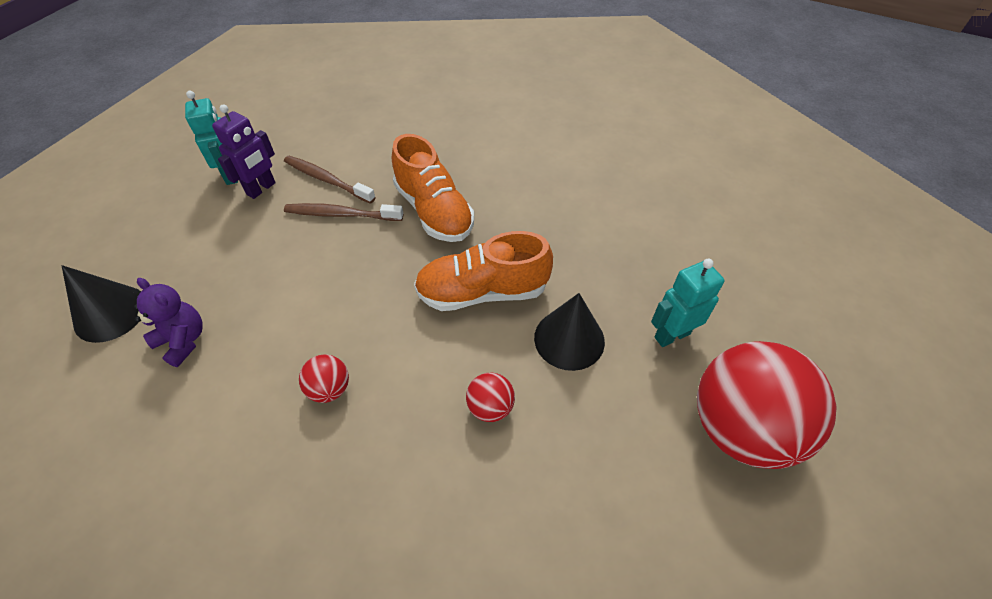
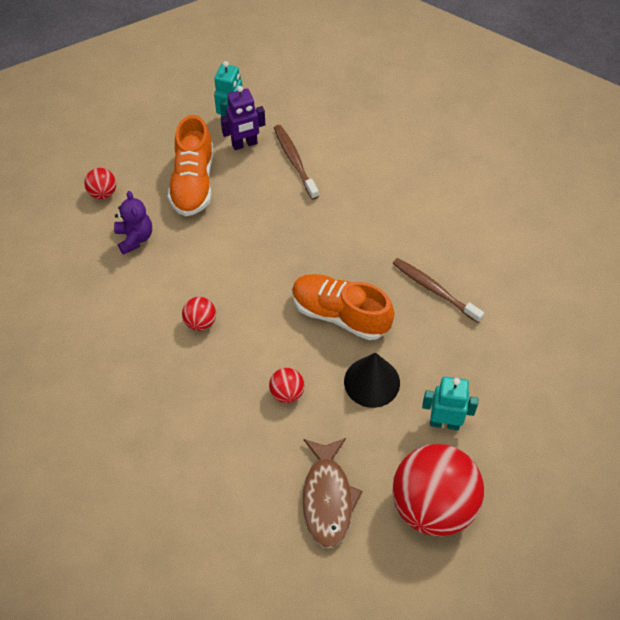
camera: 35 degrees right, 5 degrees up
black cone [62,265,141,343] -> red ball [84,168,116,199]
brown toothbrush [284,203,403,221] -> brown toothbrush moved to [392,258,484,323]
orange shoe [392,134,474,242] -> orange shoe moved to [168,115,214,216]
none -> brown fish [302,438,363,549]

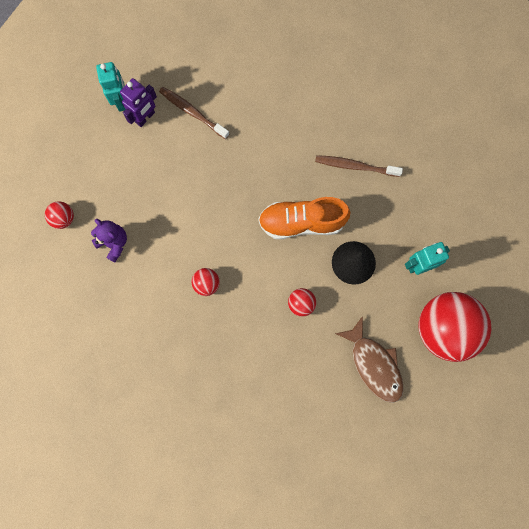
camera: 30 degrees left, 20 degrees up
orange shoe [168,115,214,216] -> none

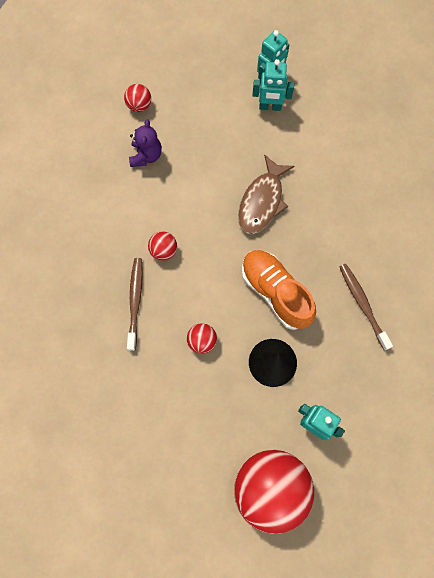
camera: 55 degrees right, 5 degrees down
purple robot [120,78,157,127] -> turquoise robot [252,59,294,111]
brown toothbrush [159,87,229,139] -> brown toothbrush moved to [127,258,143,351]
brown fish [335,316,404,403] -> brown fish moved to [238,154,295,234]

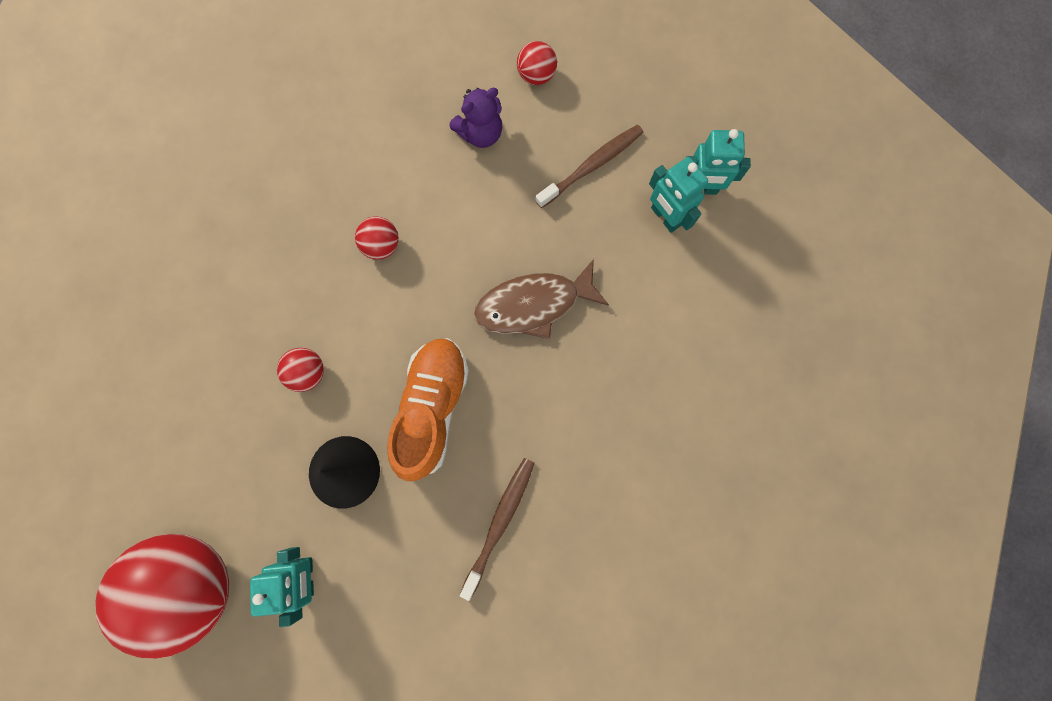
camera: 50 degrees right, 5 degrees up
brown toothbrush [127,258,143,351] -> brown toothbrush moved to [535,125,643,208]

